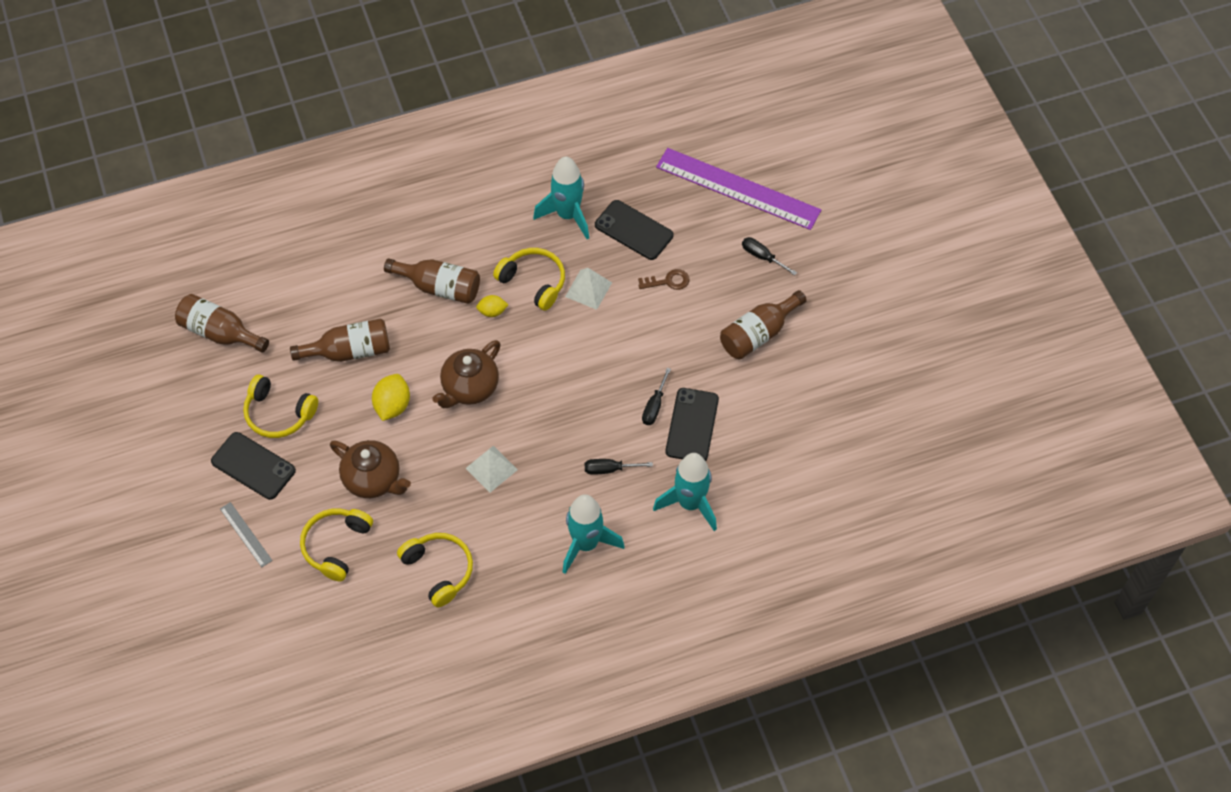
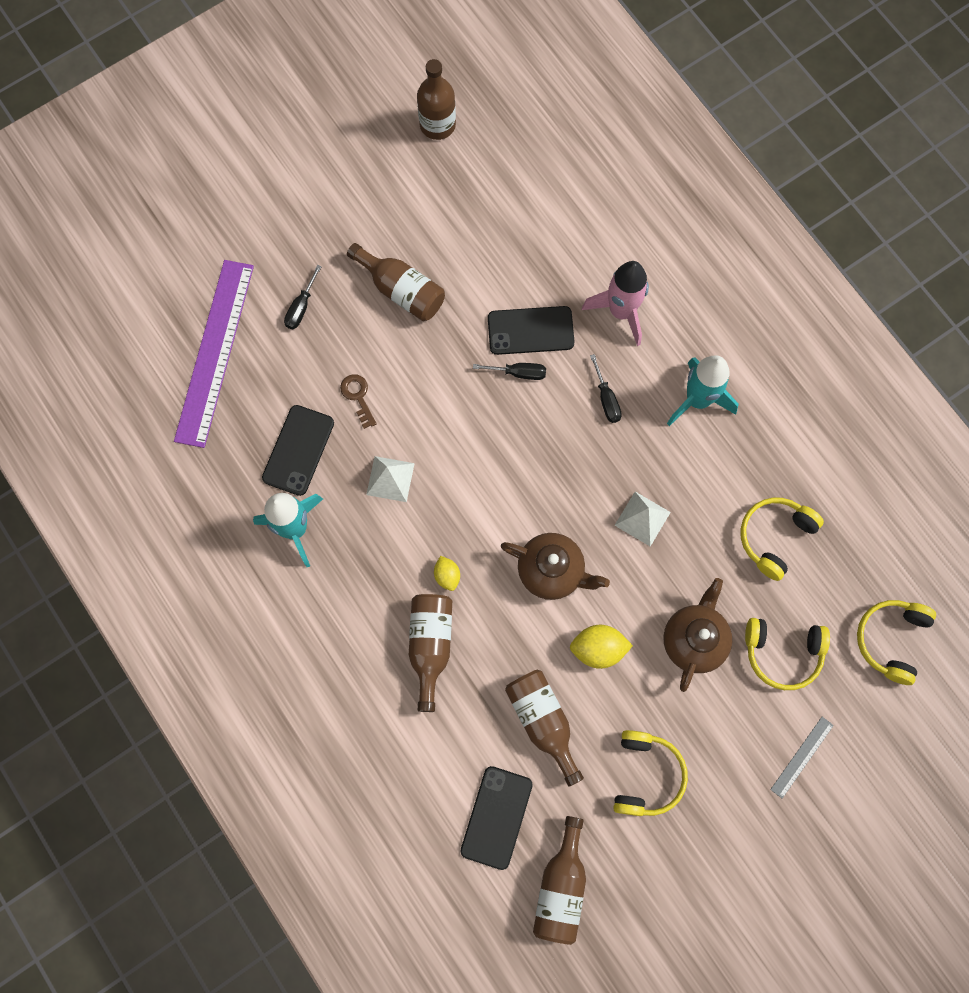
camera: 105 degrees left, 15 degrees up
black phone [211,432,296,500] -> black phone moved to [460,766,533,870]
yellow headphones [493,248,565,311] -> yellow headphones moved to [857,600,936,685]
turquoise rocket [653,453,717,531] -> pink rocket [582,261,649,346]
none -> brown bottle [417,59,456,140]

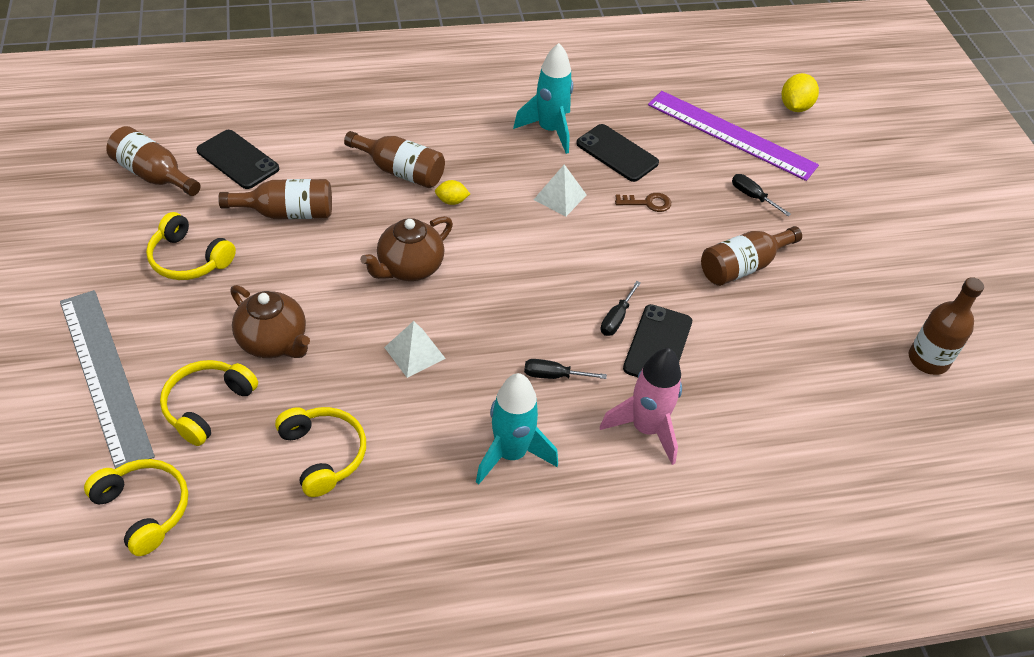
camera: 110 degrees right, 25 degrees down
yellow lemon [570,625,633,669] -> yellow lemon moved to [782,73,819,112]
grey ruler [770,717,834,799] -> grey ruler [60,290,155,469], size x2.35

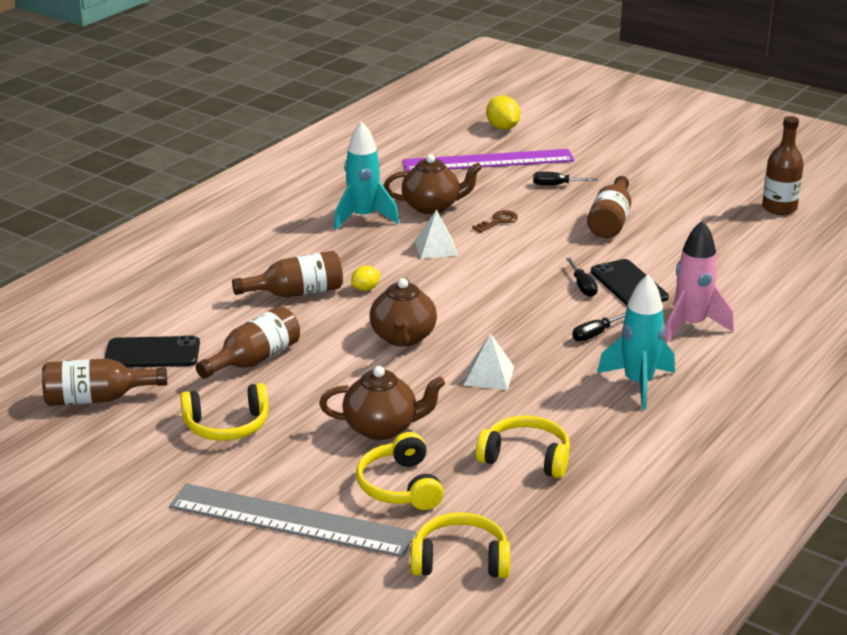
camera: 40 degrees left, 20 degrees down
black phone [576,124,659,182] -> brown teapot [384,154,482,214]

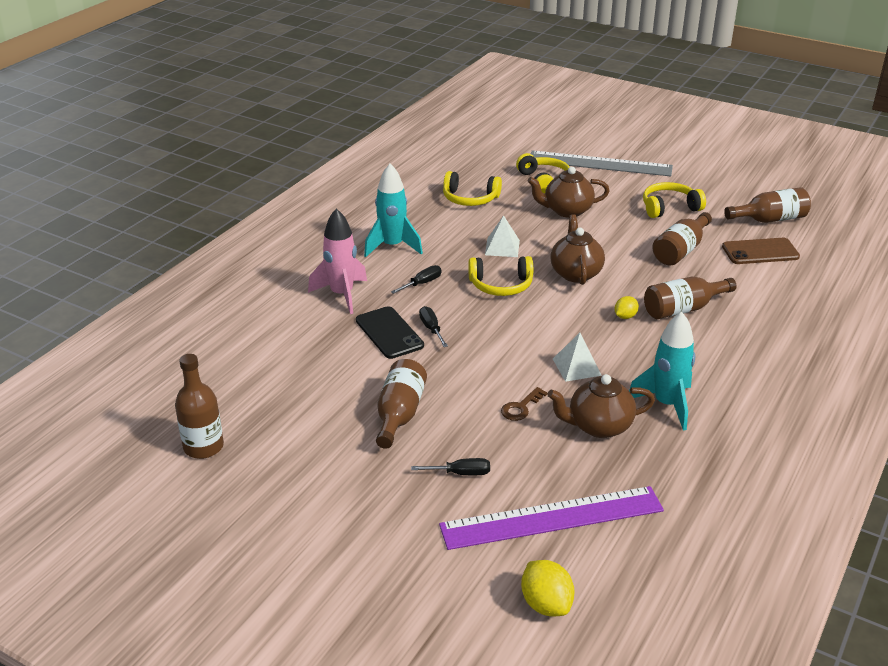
camera: 175 degrees right, 5 degrees up
black phone [104,335,200,368] -> brown phone [722,238,800,264]
yellow headphones [411,512,510,578] -> yellow headphones moved to [468,256,533,296]

